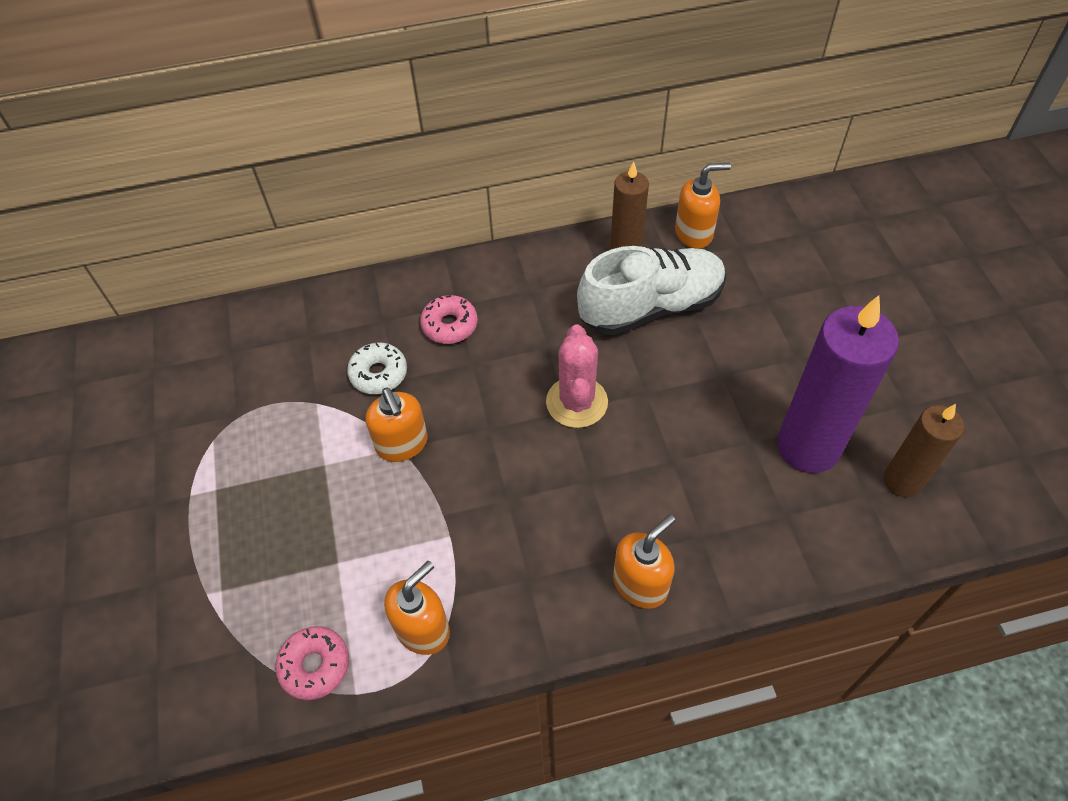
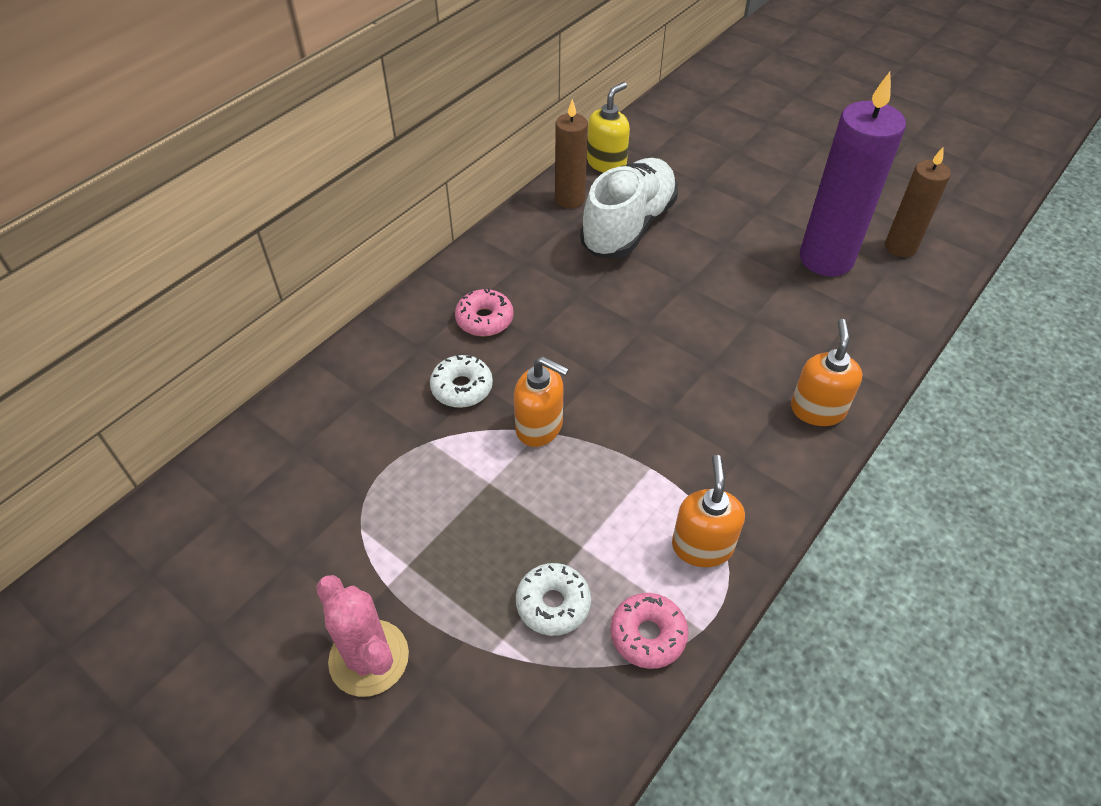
camera: 40 degrees left, 5 degrees down
pink cactus [546,325,608,428] -> pink cactus moved to [316,575,409,697]
orange soap dispenser [675,162,731,249] -> yellow soap dispenser [587,82,630,173]
none -> white donut [516,563,591,636]

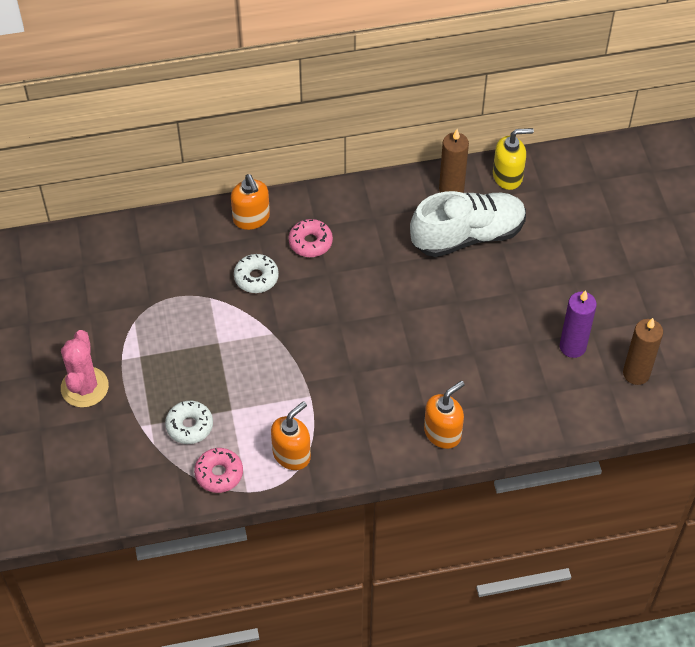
camera: 40 degrees right, 5 degrees up
orange soap dispenser [514,356,569,447] -> orange soap dispenser moved to [231,174,270,230]
purple candle [800,72,906,276] -> purple candle [560,290,597,358], size x0.59

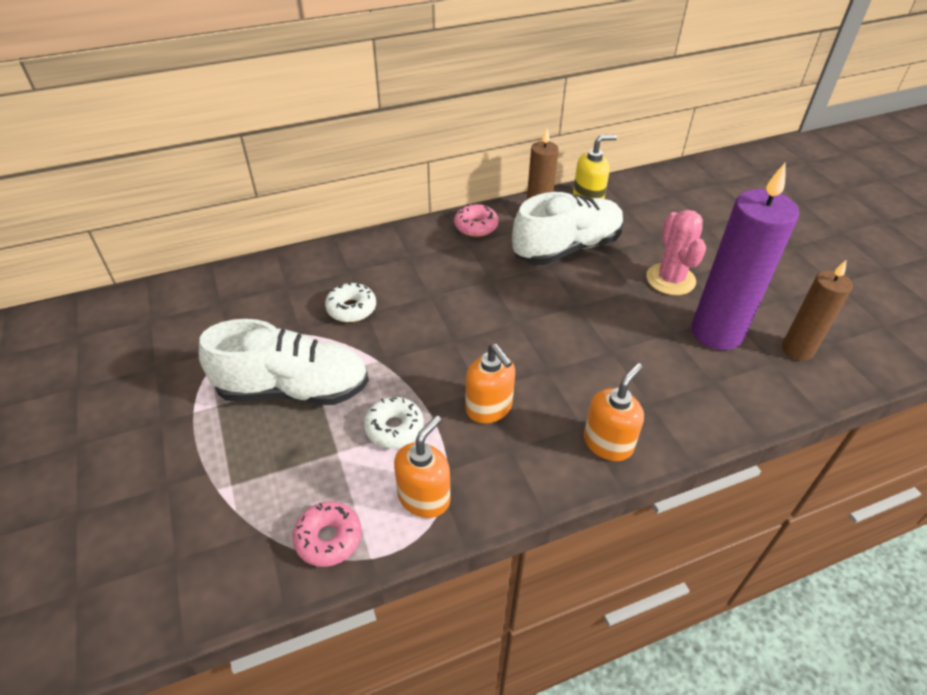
camera: 10 degrees left, 10 degrees down
pink cactus [61,330,109,407] -> pink cactus moved to [646,210,706,295]
white donut [165,401,213,444] -> white donut moved to [364,397,424,448]
orange soap dispenser [231,174,270,230] -> orange soap dispenser moved to [465,344,515,423]
pink donut [288,219,333,257] -> pink donut moved to [454,204,499,237]
purple candle [560,290,597,358] -> purple candle [692,163,799,350], size x1.70
none -> white shoe [199,319,369,405]

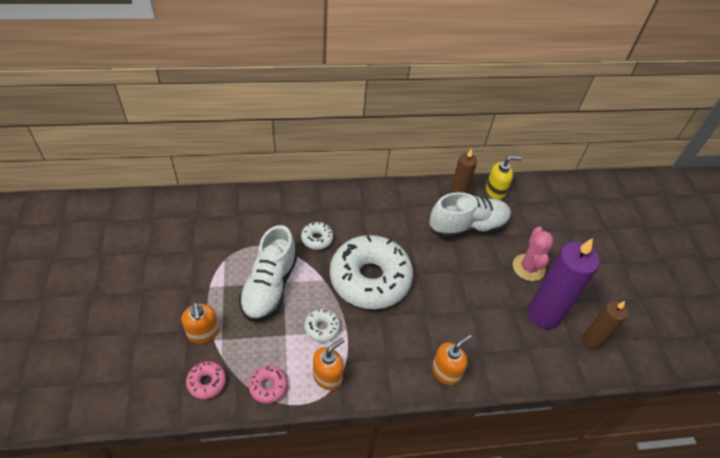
camera: 10 degrees right, 5 degrees up
white shoe [199,319,369,405] -> white shoe turned 90 degrees clockwise [239,225,297,321]
pink donut [454,204,499,237] -> pink donut moved to [186,361,226,399]
orange soap dispenser [465,344,515,423] -> orange soap dispenser moved to [182,302,219,344]
none -> white donut [330,235,413,309]

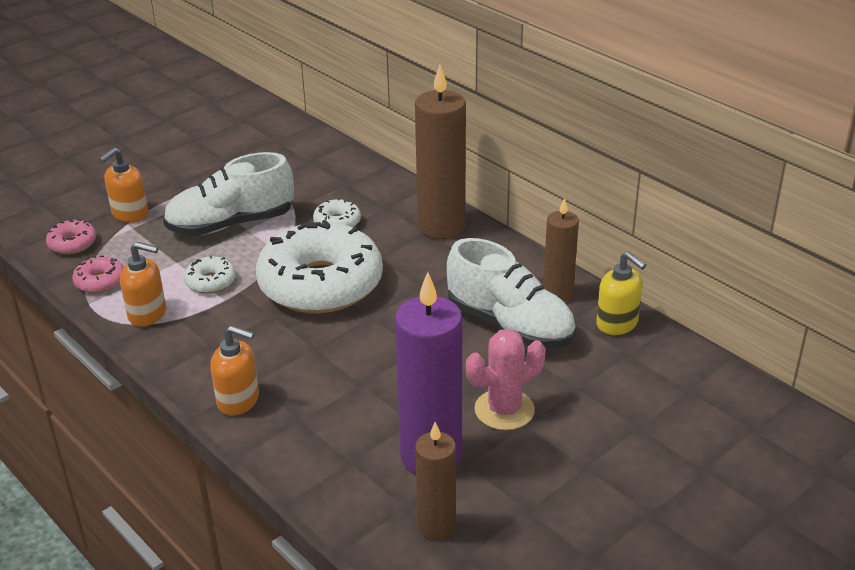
camera: 60 degrees right, 15 degrees down
none -> brown candle [415,65,466,239]

